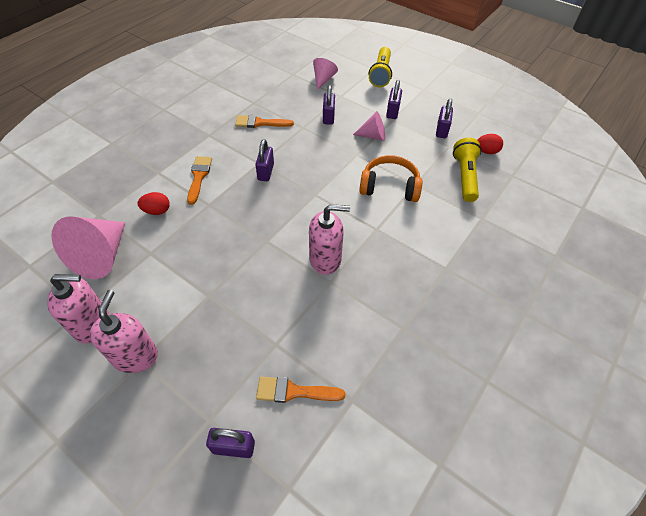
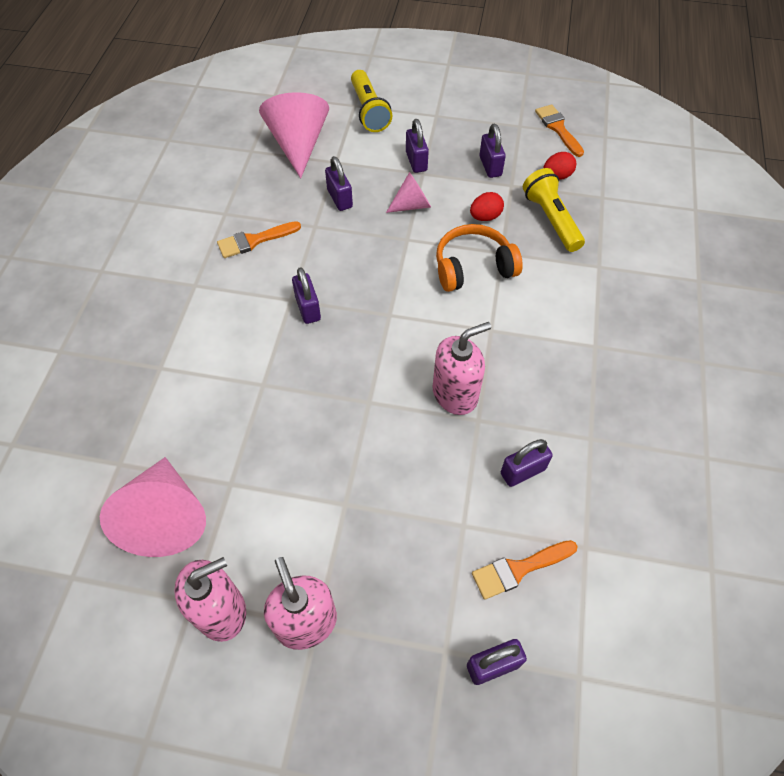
camera: 25 degrees left, 5 degrees up
red egg [138,192,170,215] -> red egg moved to [470,192,504,221]
orange brush [187,156,212,205] -> orange brush moved to [535,104,584,157]
pink cone [313,58,338,90] -> pink cone [259,92,329,178], size x1.80
none -> purple padlock [501,439,553,487]

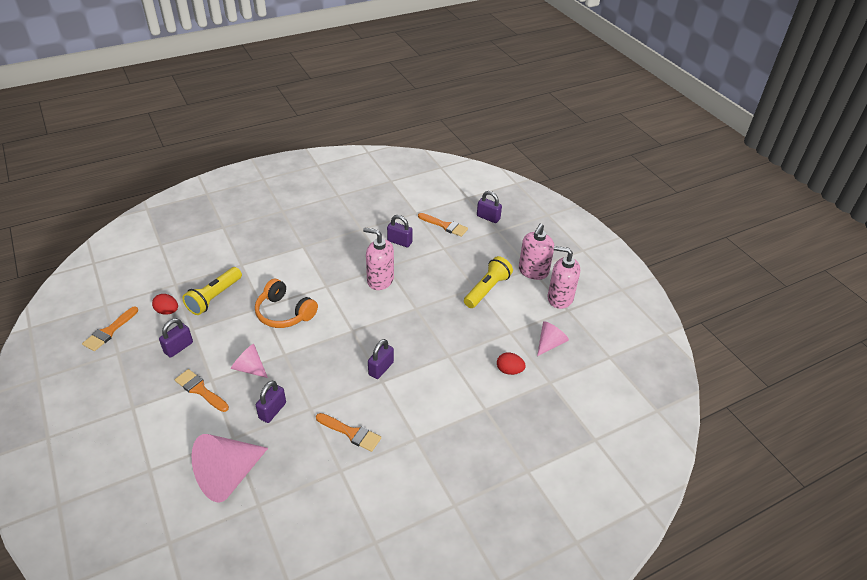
camera: 130 degrees left, 15 degrees down
pink cone [100,457,206,557] -> pink cone [537,321,569,356], size x0.55
yellow flashlight [351,70,392,132] -> yellow flashlight moved to [464,256,513,308]
purple padlock [406,119,429,173] -> orange brush [175,369,229,412]
red egg [470,192,504,221] -> red egg moved to [497,353,526,375]

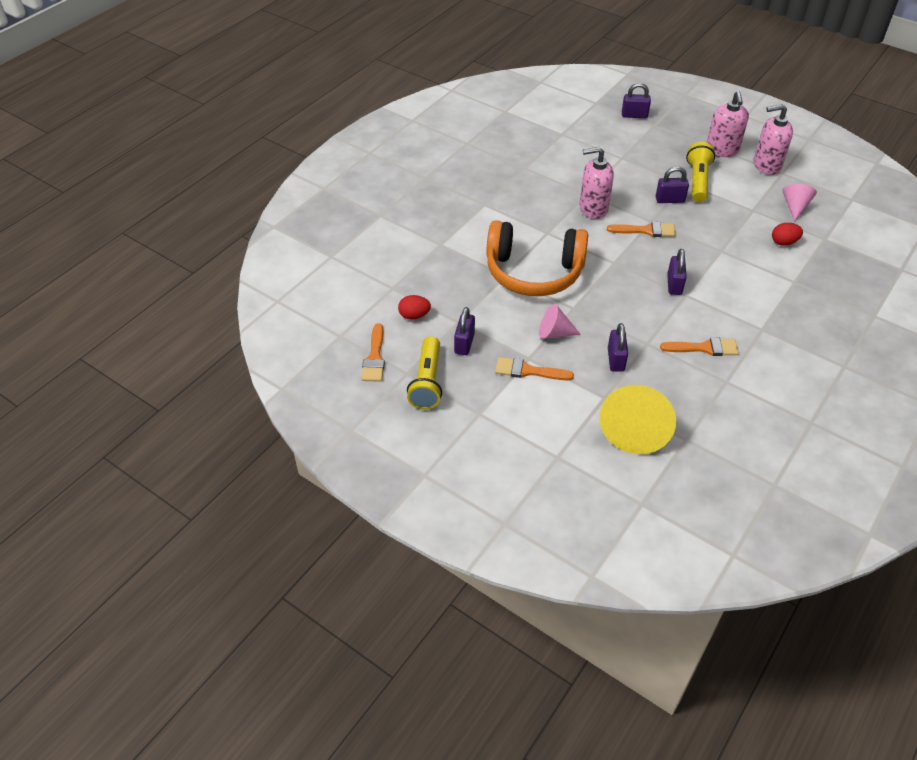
camera: 25 degrees left, 5 degrees up
yellow flashlight [182,267,242,315] -> yellow flashlight moved to [407,336,442,410]
pink cone [192,434,268,503] -> yellow cone [600,385,676,454]
orange headphones [255,279,318,328] -> orange headphones [486,220,588,296], size x1.54
purple padlock [387,215,413,247] -> purple padlock moved to [656,167,689,203]
orange brush [418,213,468,237] -> orange brush moved to [607,222,676,237]

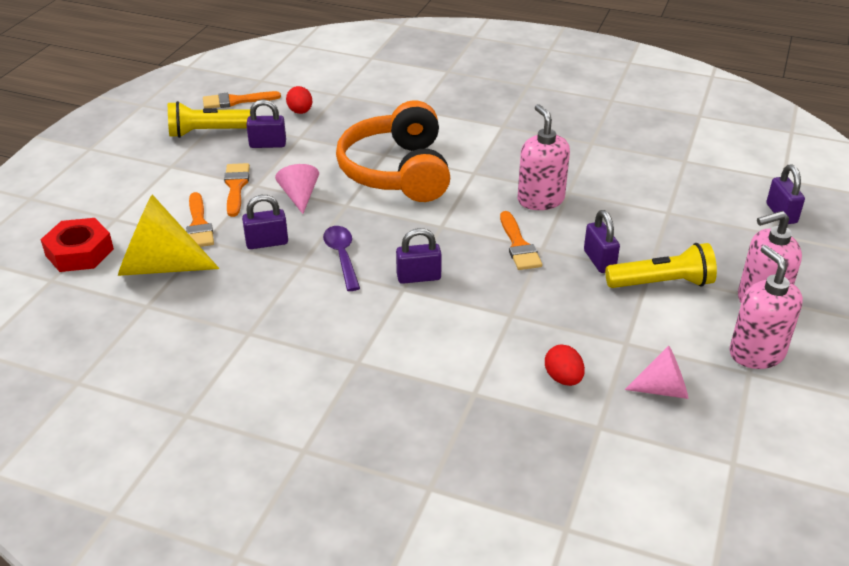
camera: 75 degrees right, 10 degrees down
orange brush [660,337,739,356] -> orange brush moved to [186,192,214,247]
none -> red nut [40,218,114,272]
none -> purple spoon [323,226,360,291]

